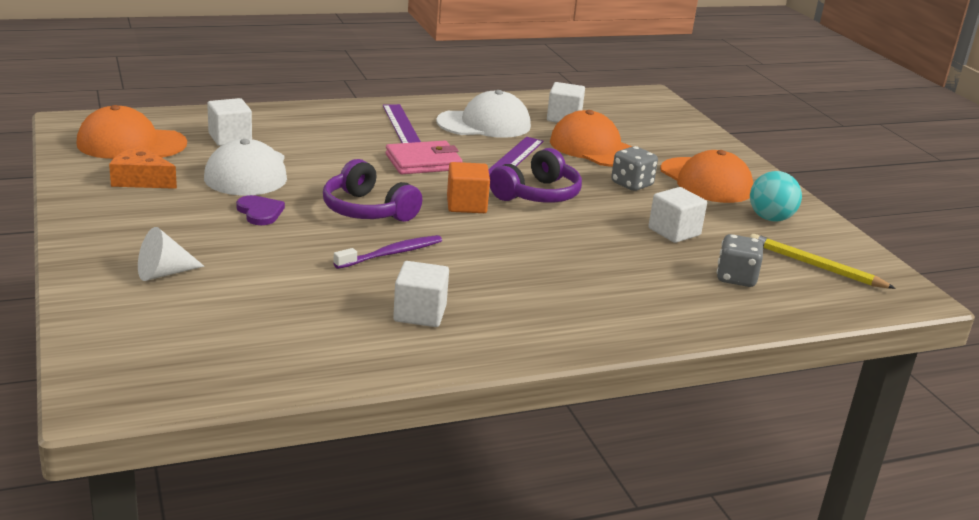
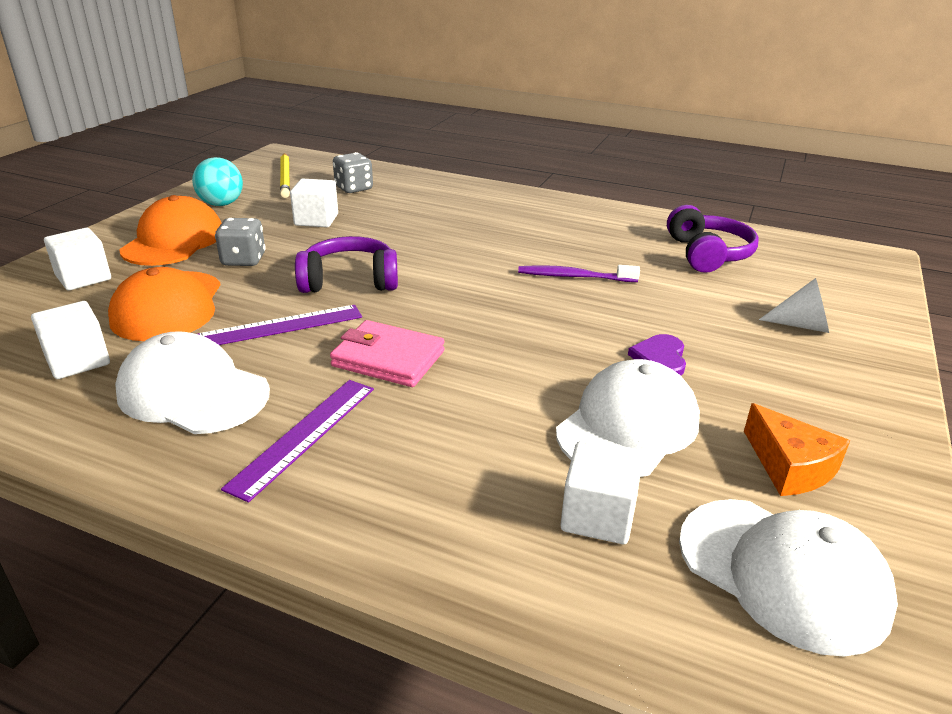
camera: 135 degrees left, 5 degrees up
orange cap [76,105,187,159] -> white cap [679,499,898,657]
purple headphones [323,159,422,222] -> purple headphones moved to [667,205,759,273]
white cube [393,261,449,327] -> white cube moved to [44,228,111,291]
orange cube [447,162,490,213] -> none

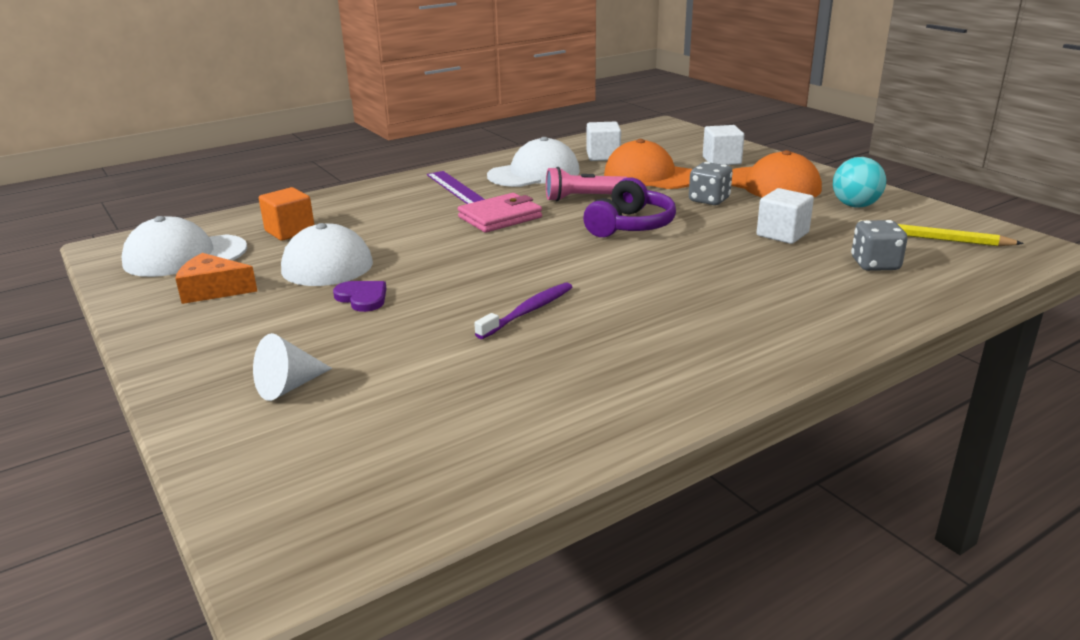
camera: 125 degrees right, 5 degrees down
purple ruler [198,305,362,345] -> pink flashlight [546,167,628,201]
white cube [560,441,643,544] -> orange cube [259,187,314,241]
purple headphones [667,205,759,273] -> none

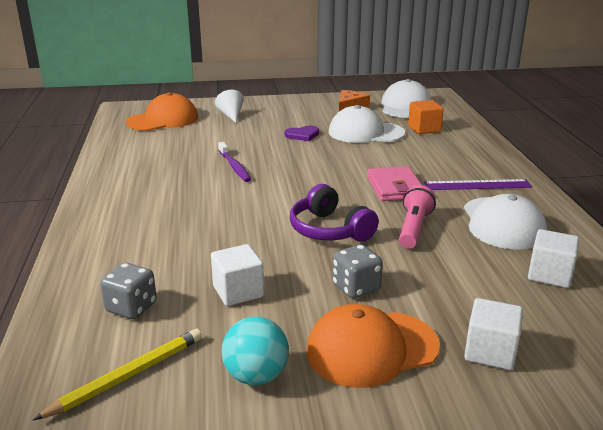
camera: 115 degrees right, 0 degrees up
orange cap [604,139,692,189] -> orange cap moved to [126,92,198,131]

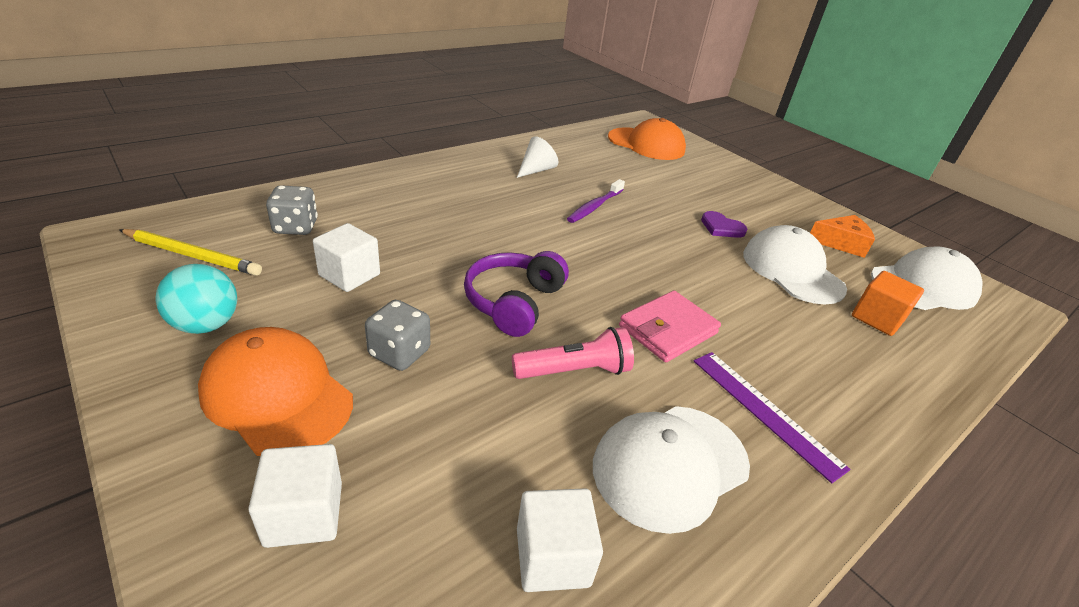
camera: 55 degrees right, 10 degrees up
white cone [215,90,244,123] -> white cone moved to [517,136,558,178]

